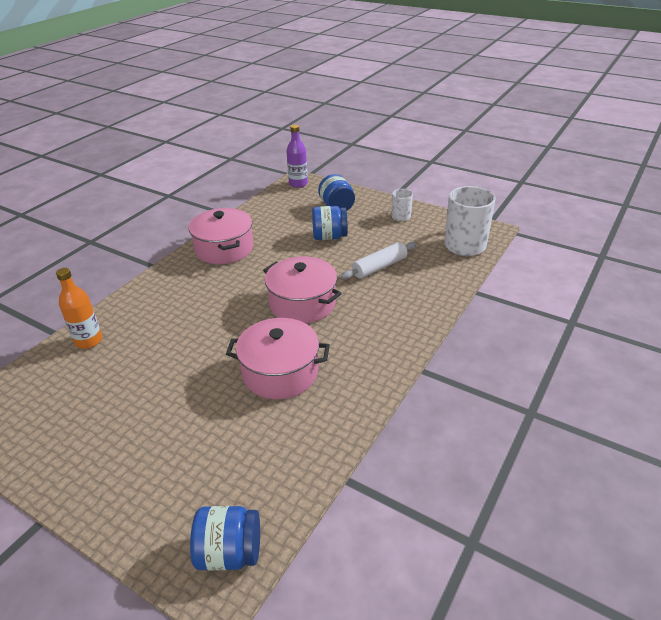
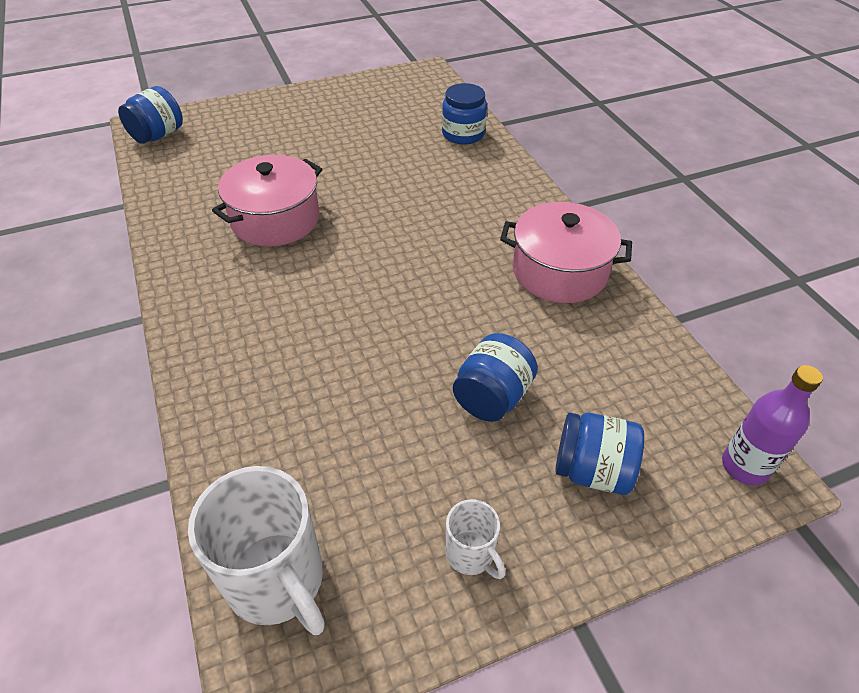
camera: 125 degrees right, 10 degrees up
orange bottle [56,268,102,349] -> blue jar [442,83,487,144]
pink pot [263,256,342,323] -> none
white rolling pin [341,242,416,279] -> none

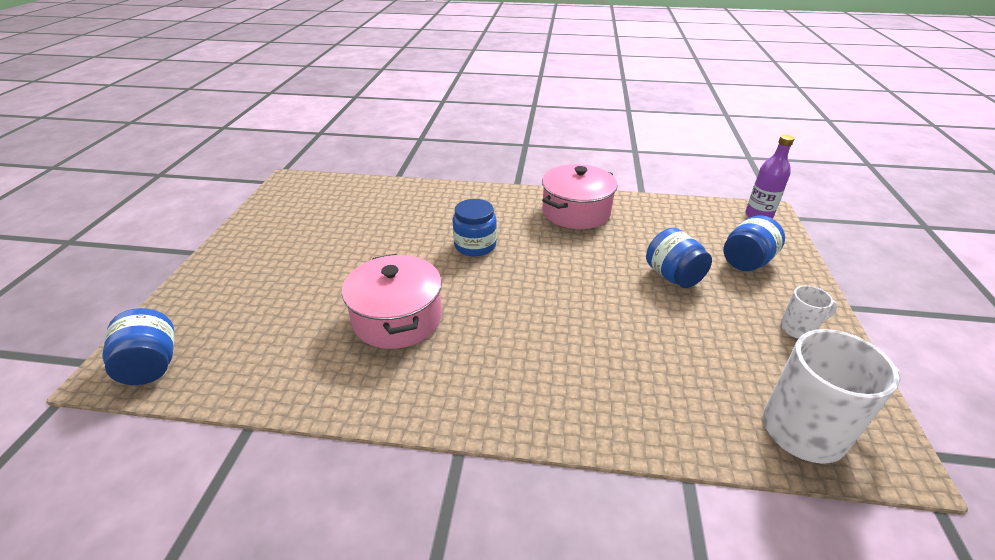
camera: 60 degrees left, 10 degrees down
blue jar [442,83,487,144] -> blue jar moved to [453,199,497,256]

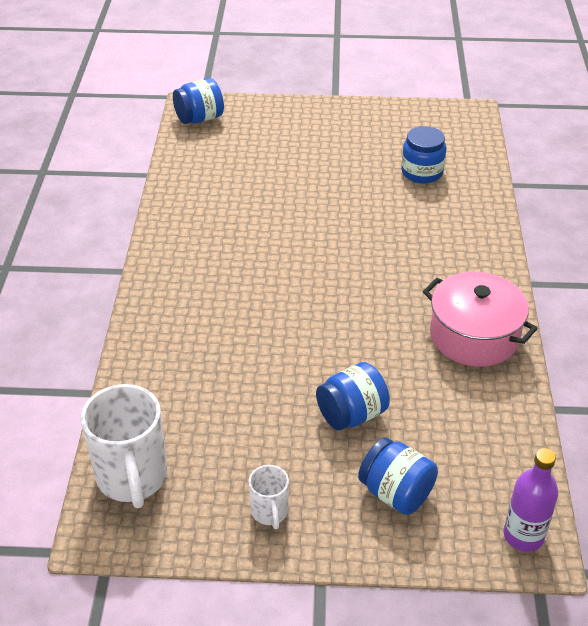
camera: 85 degrees right, 5 degrees up
pink pot [342,254,442,349] -> none
blue jar [453,199,497,256] -> blue jar moved to [401,126,446,183]

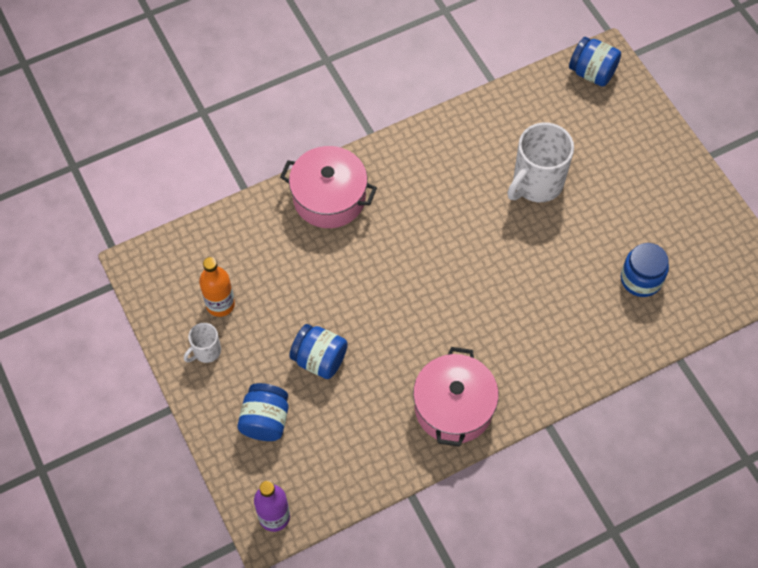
camera: 60 degrees right, 20 degrees up
white mug [81,384,167,509] -> white mug moved to [507,122,574,202]
none -> orange bottle [199,257,235,317]
none -> pink pot [280,146,377,228]

